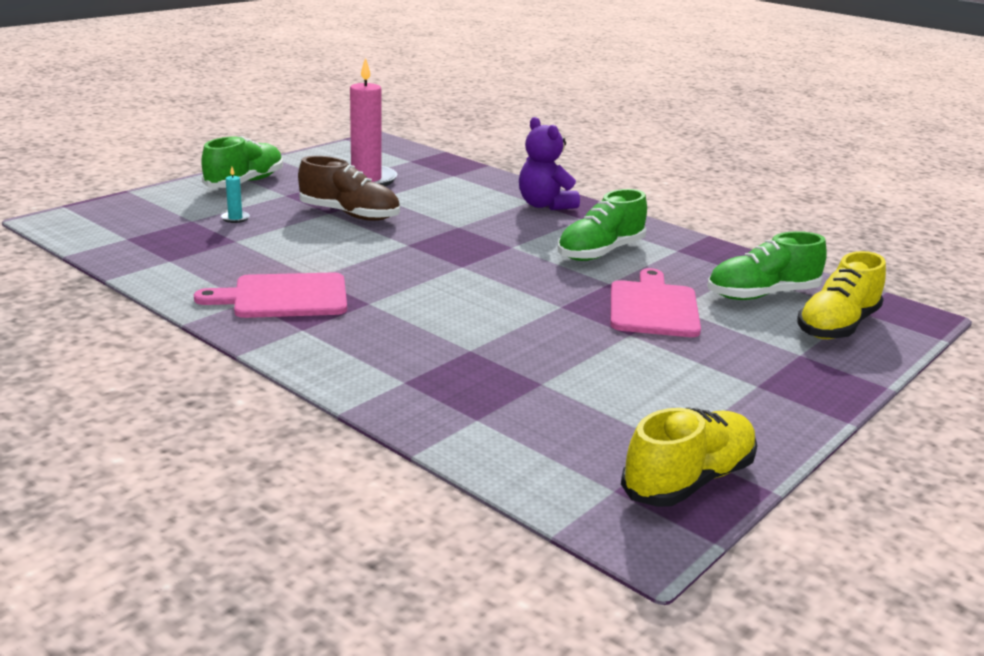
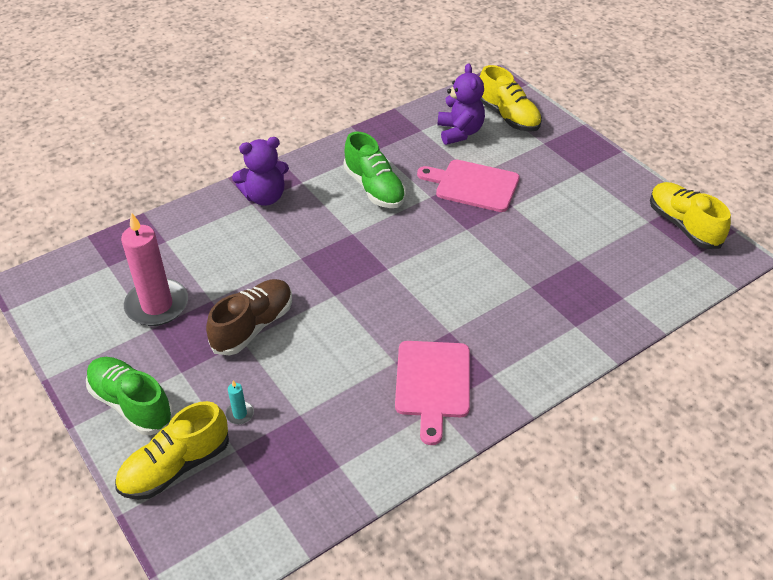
camera: 75 degrees left, 20 degrees up
green shoe [707,231,827,300] -> purple teddy bear [438,63,485,145]
none -> yellow shoe [115,401,229,500]

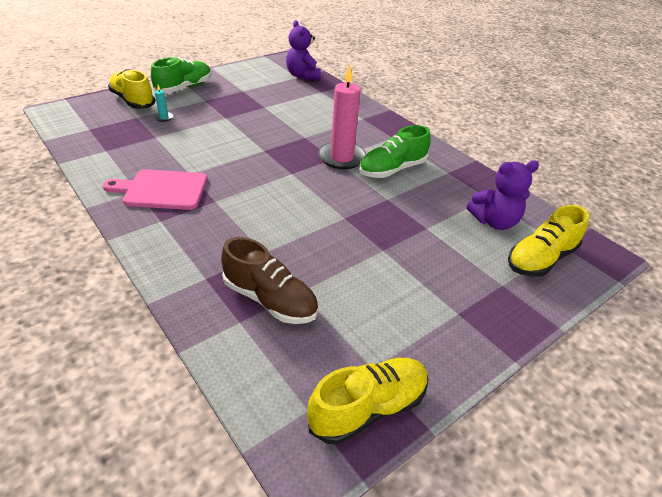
camera: 85 degrees right, 5 degrees down
pink candle [121,212,188,326] -> pink candle moved to [318,64,366,169]
brown shoe [206,279,292,356] -> brown shoe moved to [221,237,318,324]
purple teddy bear [232,137,289,206] -> purple teddy bear moved to [286,20,321,80]
pink cutting board [417,160,520,212] -> none

